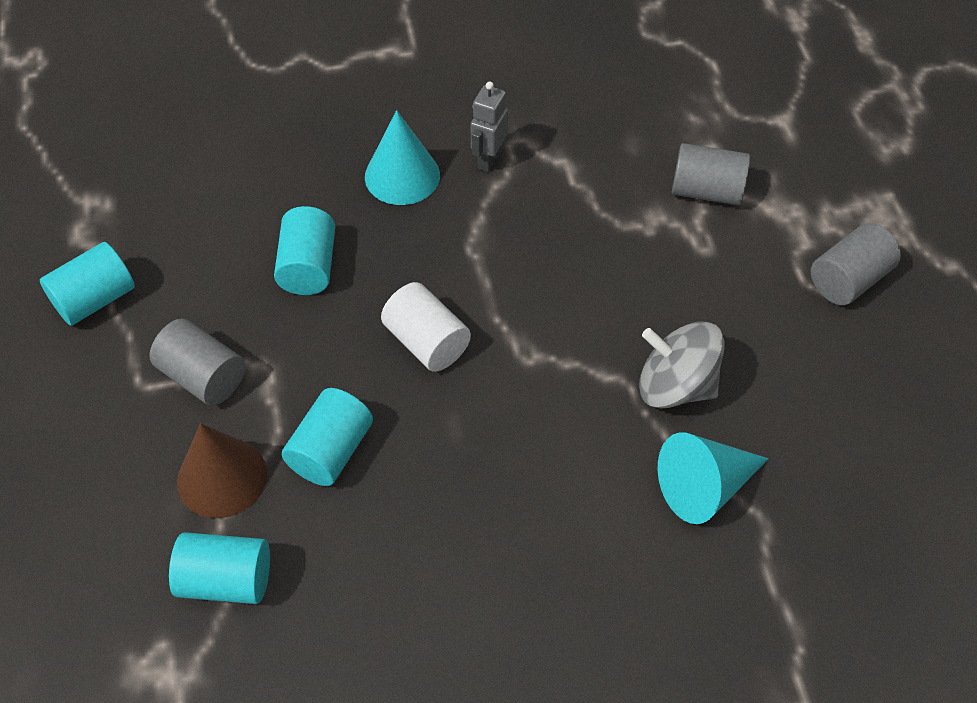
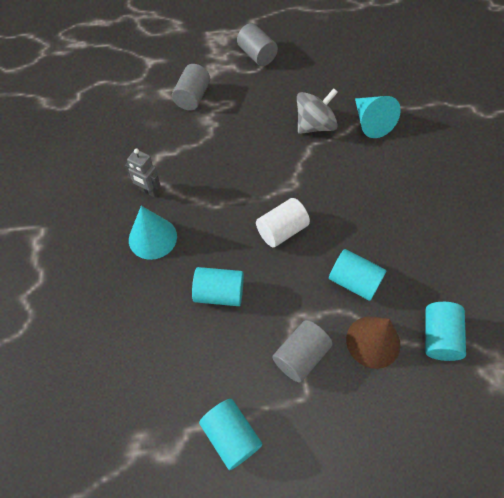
camera: 85 degrees left, 5 degrees up
grey spinning top [639,321,724,409] -> grey spinning top turned 150 degrees counterclockwise [297,88,338,134]

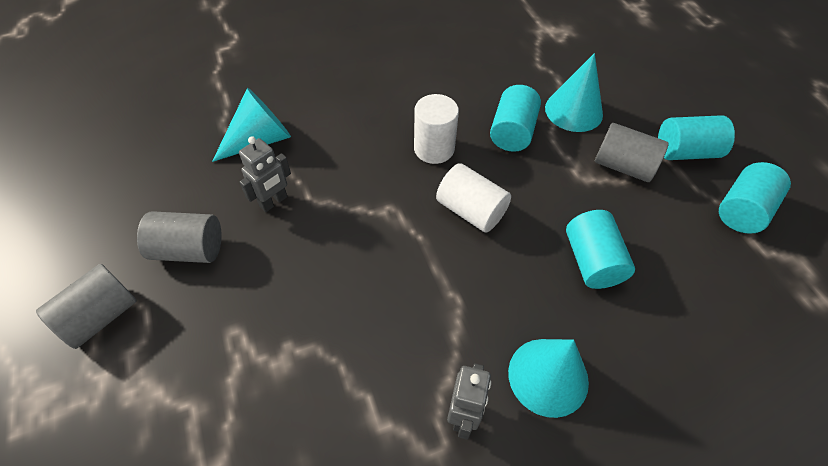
camera: 105 degrees left, 5 degrees down
grey cylinder [172,64,210,111] -> grey cylinder moved to [137,211,222,263]
grey spinning top [297,88,338,134] -> grey robot [239,136,291,212]
brown cone [346,316,400,369] -> turquoise cone [545,53,603,132]
turquoise cylinder [425,302,466,361] -> turquoise cylinder moved to [658,115,735,160]
none -> white cylinder [414,94,459,164]

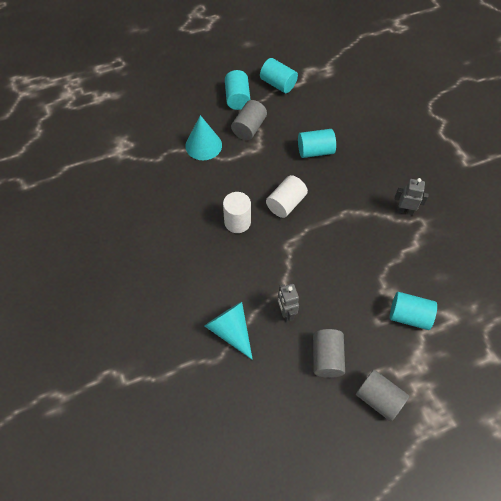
camera: 90 degrees left, 5 degrees up
grey robot [239,136,291,212] -> grey robot turned 150 degrees counterclockwise [277,284,299,322]
turquoise cylinder [490,85,541,152] -> turquoise cylinder moved to [390,292,437,330]
turquoise cone [508,339,589,418] -> none

